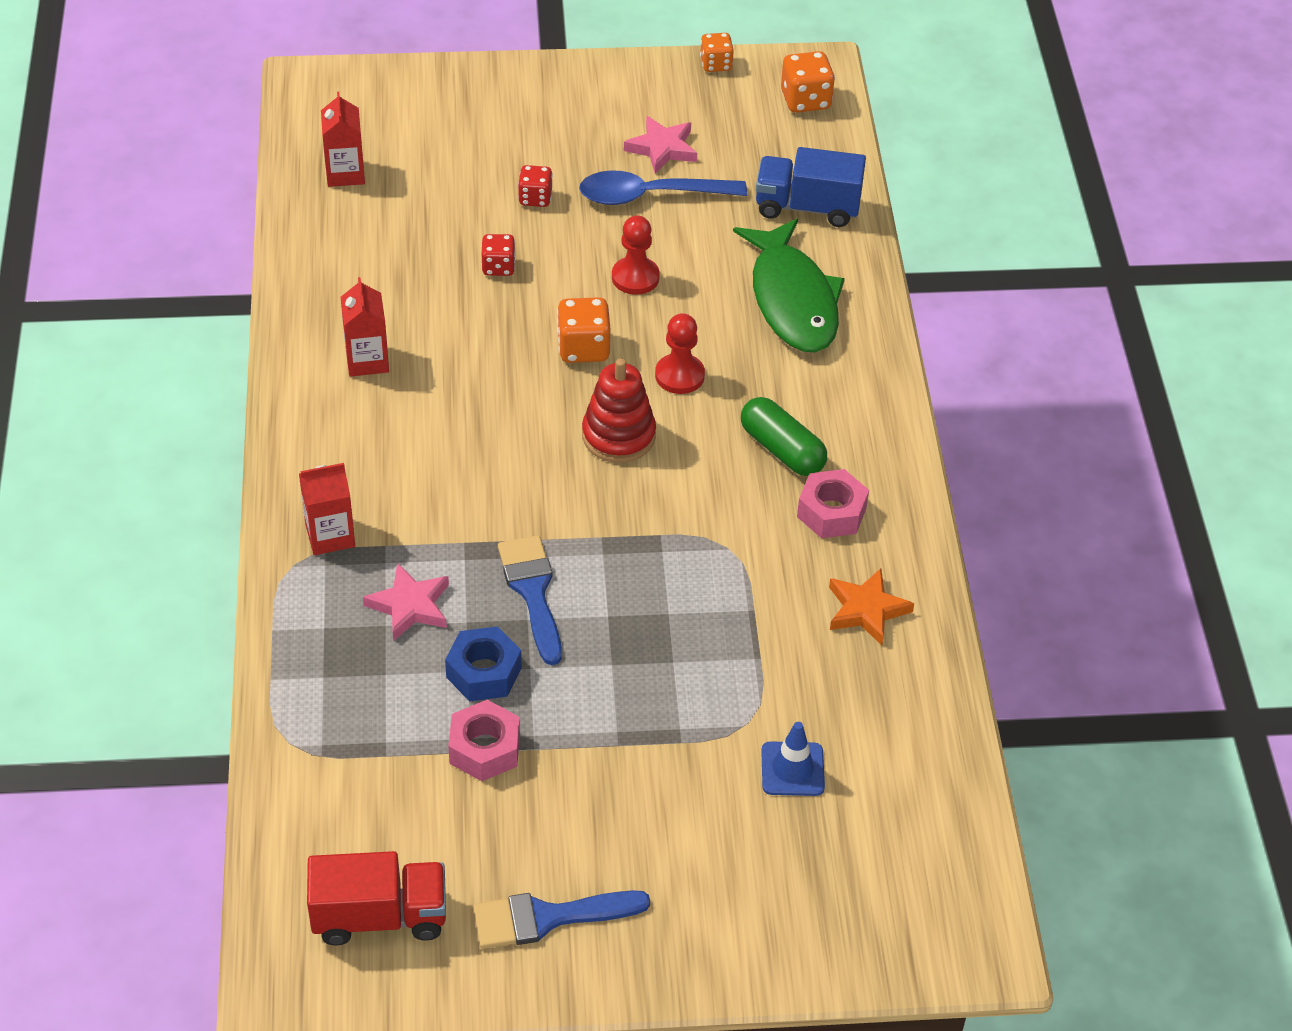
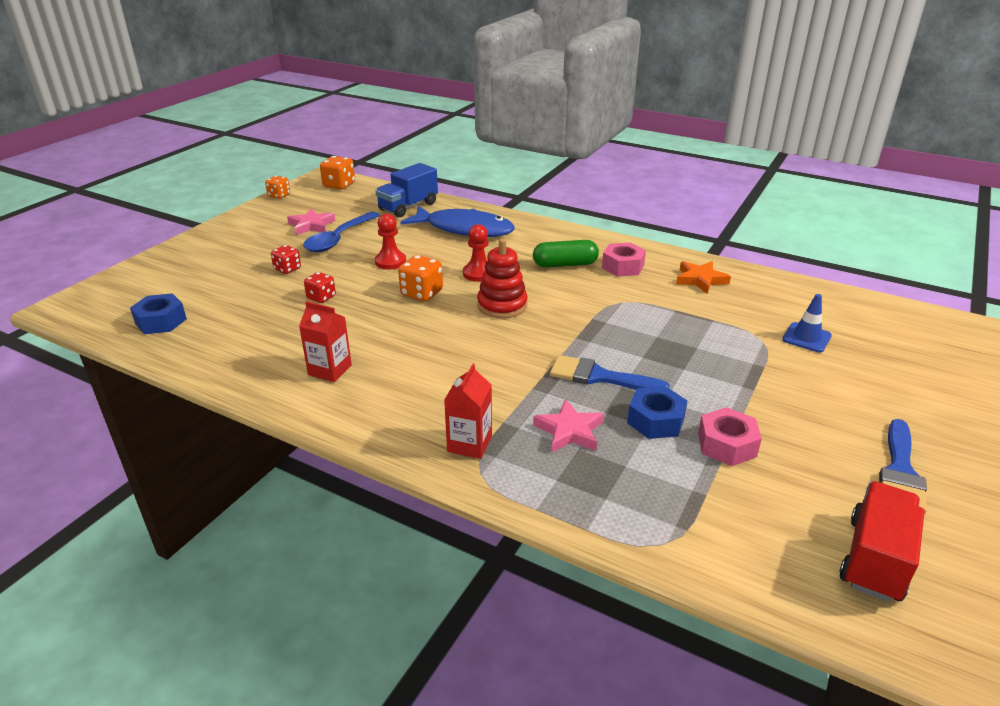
camera: 55 degrees left, 15 degrees down
red carton [321,92,365,187] -> blue nut [130,293,187,334]
green fish [733,219,845,352] -> blue fish [401,206,515,237]

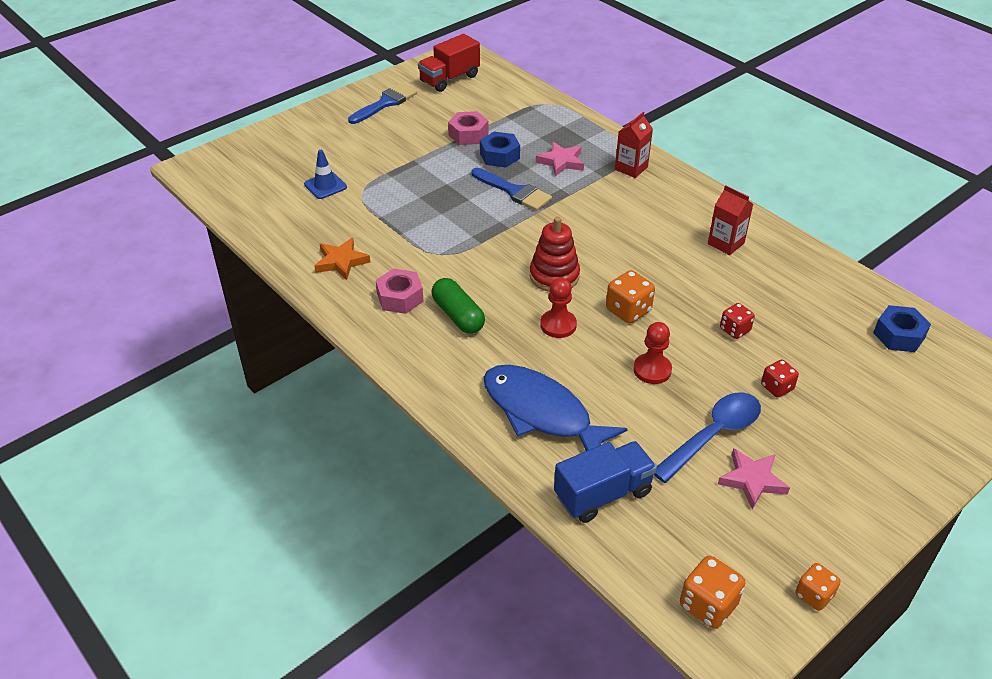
camera: 160 degrees left, 10 degrees up
green capsule [533,240,599,268] -> green capsule turned 45 degrees clockwise [431,278,485,334]

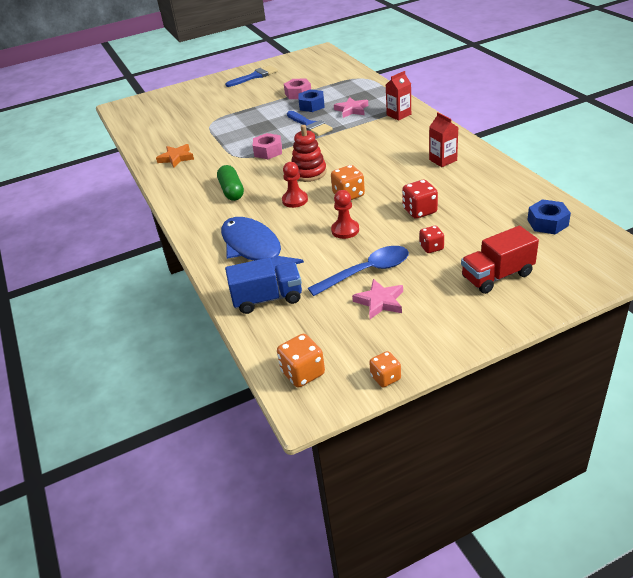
camera: 20 degrees right, 5 degrees down
blue traffic cone [304,150,347,199] -> none
pink nut [376,268,424,314] -> pink nut moved to [253,133,282,159]
red truck [418,34,480,92] -> red truck moved to [461,226,539,294]
red dice [720,303,755,339] -> red dice [402,180,438,219], size x1.51

